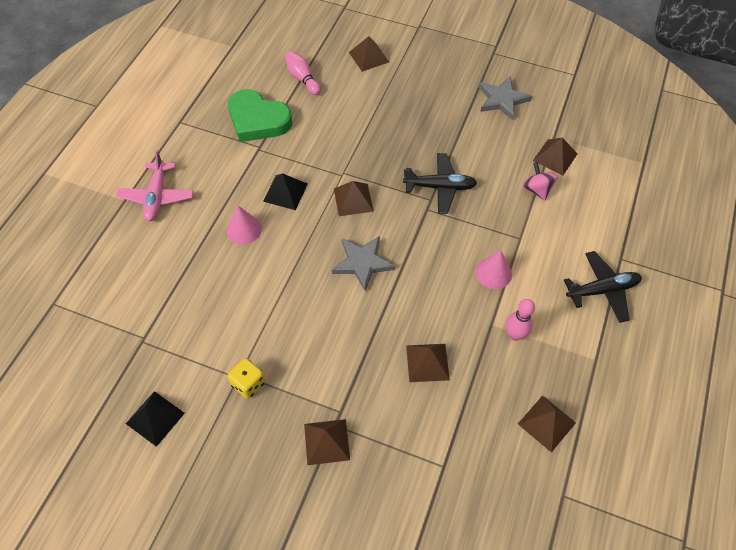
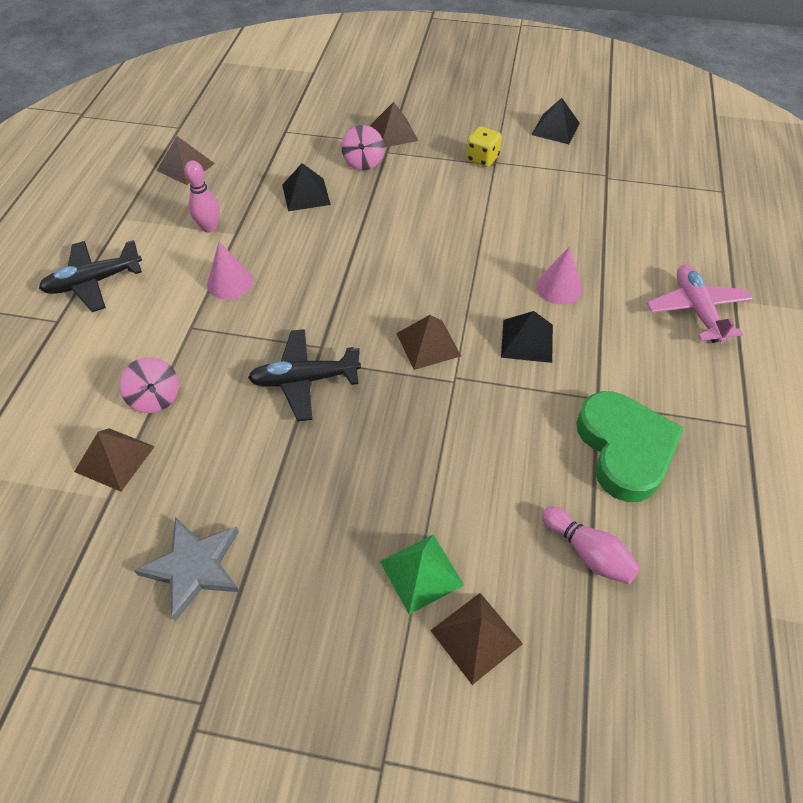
camera: 170 degrees right, 5 degrees down
green heart [228,89,292,142] -> green heart turned 60 degrees clockwise [576,391,684,502]
grey star [332,236,395,291] -> none
brown pyramid [406,344,450,382] -> black pyramid [282,163,331,211]
none -> pink spinning top [342,125,384,170]
none -> green pyramid [380,535,464,615]

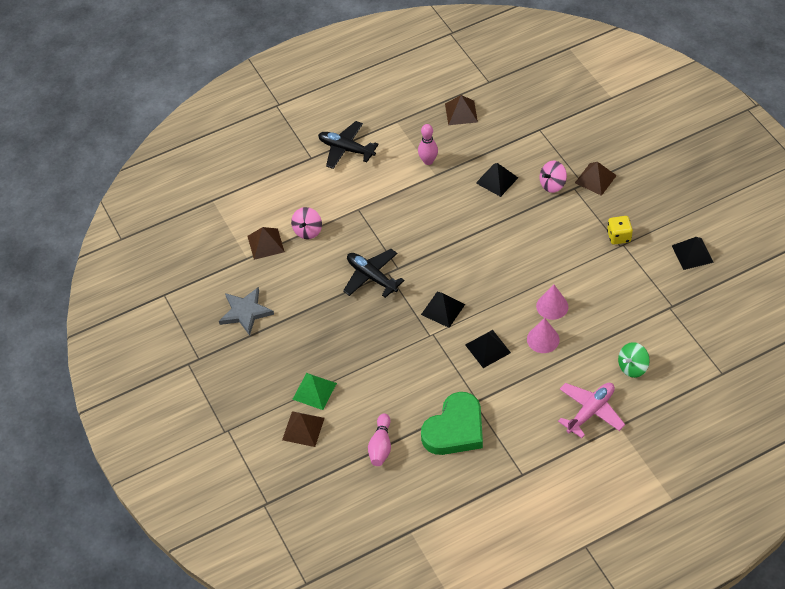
camera: 55 degrees right, 0 degrees up
pink cone [207,242,253,299] -> pink cone moved to [536,285,568,320]
brown pyramid [396,315,461,370] -> black pyramid [421,292,465,328]
none -> green spinning top [618,342,650,378]

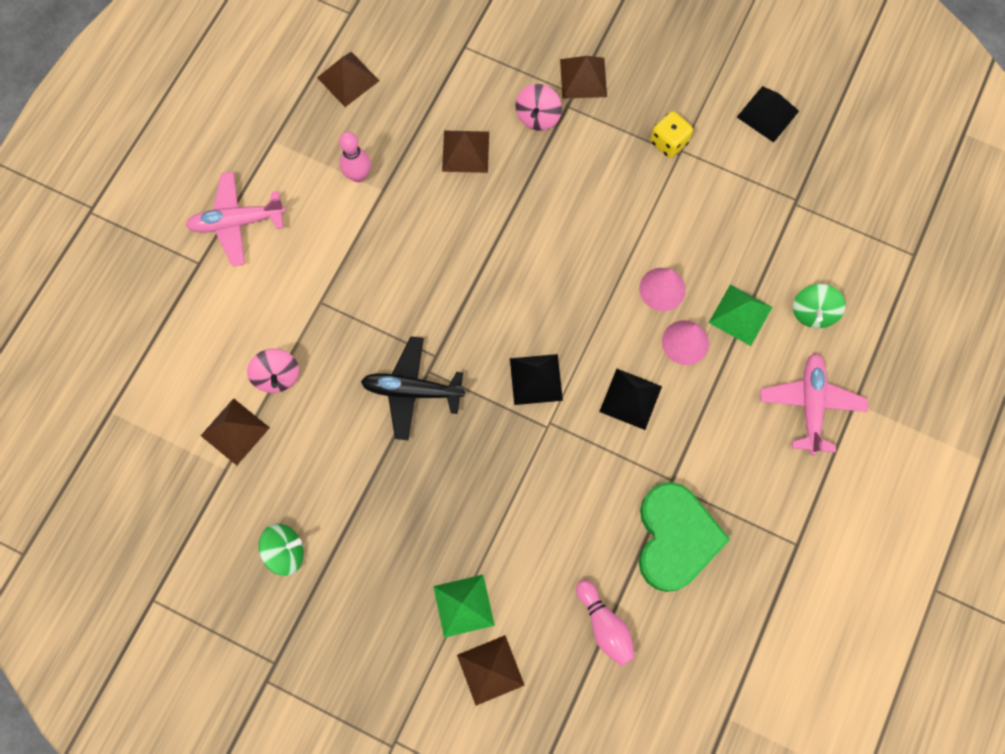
camera: 40 degrees left, 20 degrees up
grey star [219,287,274,336] -> green spinning top [259,524,304,576]
black plane [318,121,379,169] -> pink plane [186,172,286,266]
black pyramid [476,163,518,197] -> brown pyramid [442,131,489,173]
none -> green pyramid [708,284,772,346]

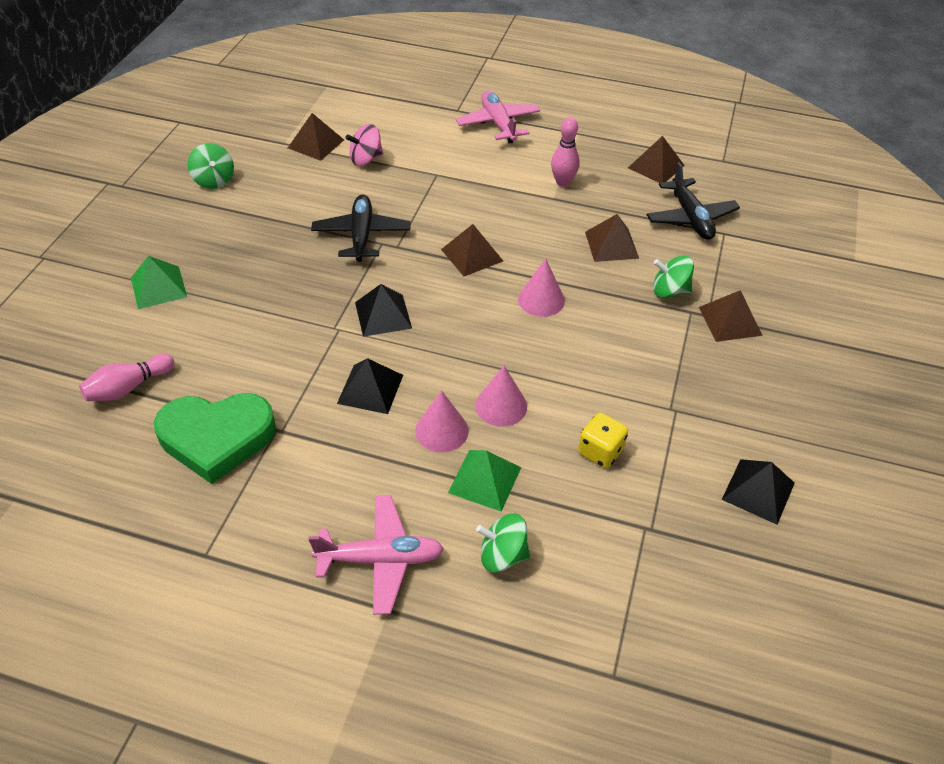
camera: 80 degrees right, 25 degrees down
brown pyramid [457,635,525,706] -> brown pyramid moved to [441,224,503,276]
pink spinning top [516,84,562,131] -> green spinning top [653,256,694,298]
yellow dice [650,111,693,158] -> yellow dice moved to [578,413,628,468]
none -> pink cone [518,258,565,317]
none -> black plane [647,162,740,240]

